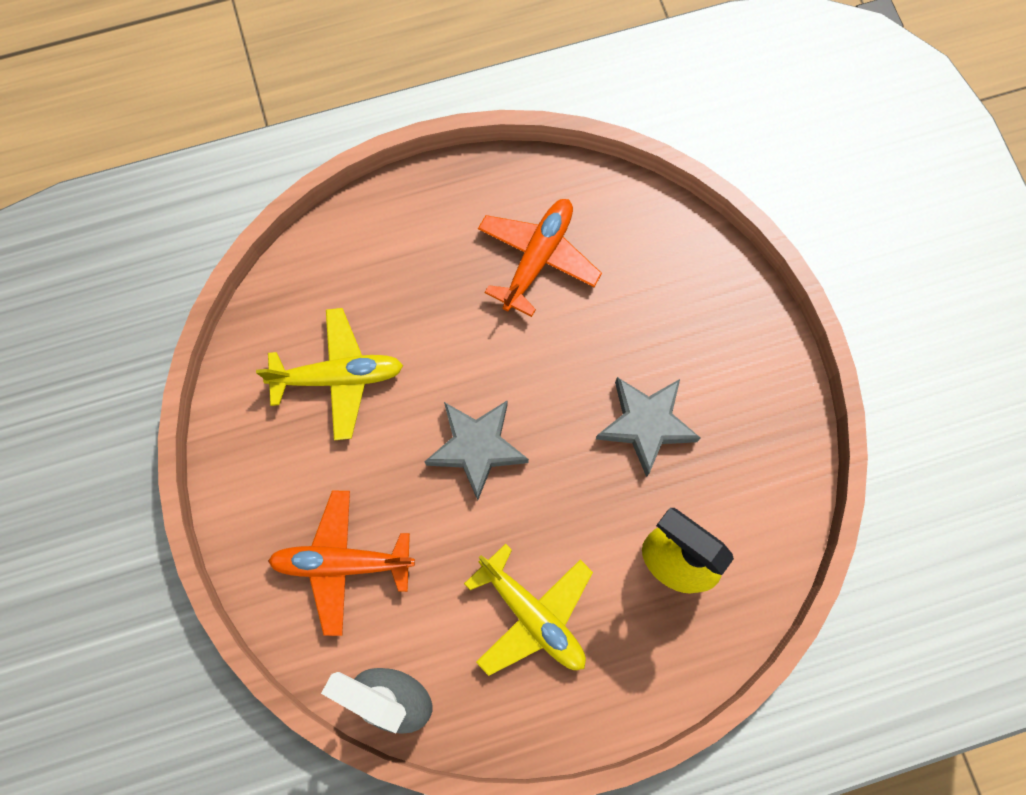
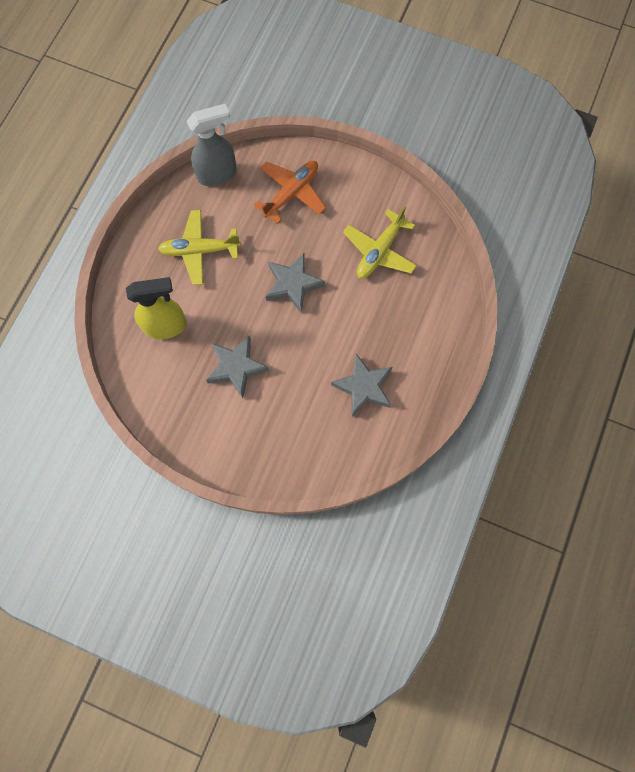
camera: 130 degrees right, 0 degrees up
orange plane [478,199,602,317] -> grey star [331,354,392,417]

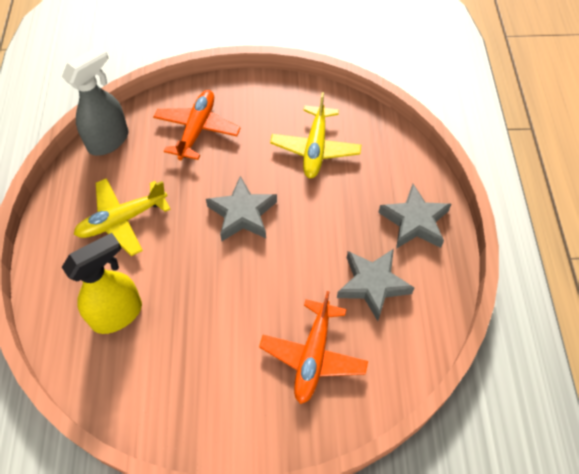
camera: 25 degrees left, 15 degrees down
grey star [206,335,269,398] -> grey star moved to [378,184,451,249]
none -> orange plane [259,291,368,404]

